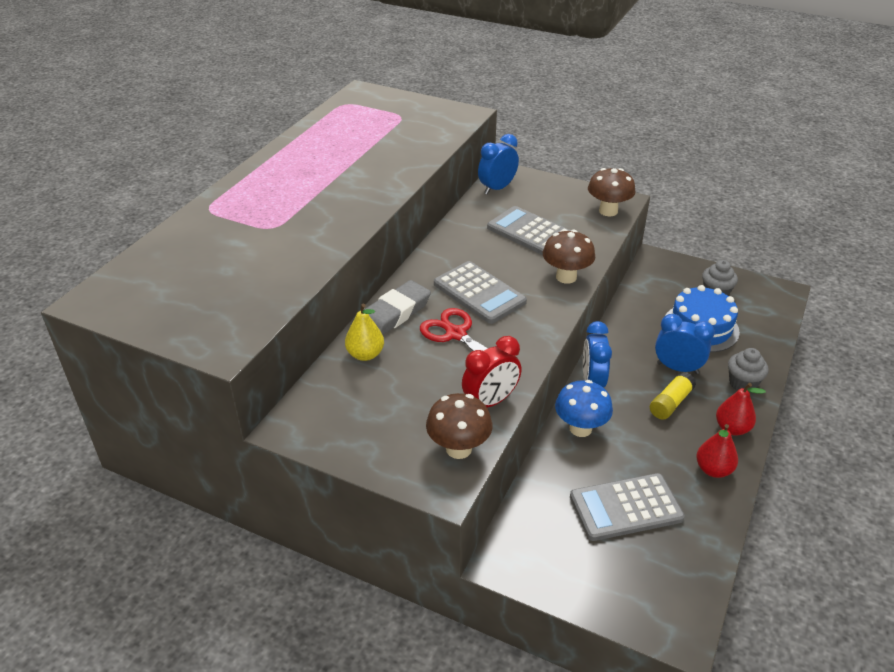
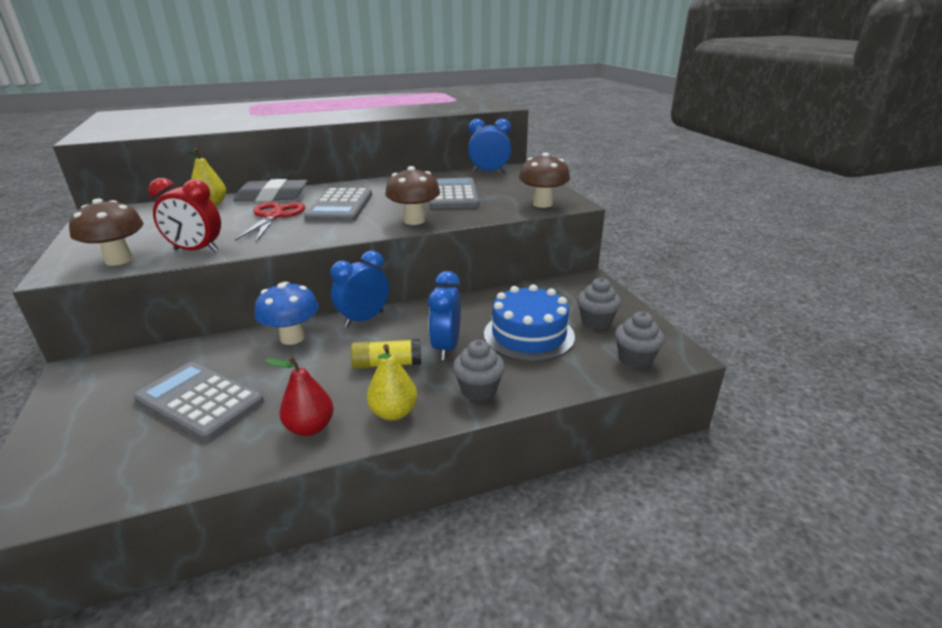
camera: 45 degrees right, 10 degrees down
blue clock [655,314,715,374] -> blue clock turned 150 degrees counterclockwise [428,271,461,360]
red pear [716,383,766,436] -> yellow pear [367,344,417,421]
none -> grey cupcake [615,311,665,369]

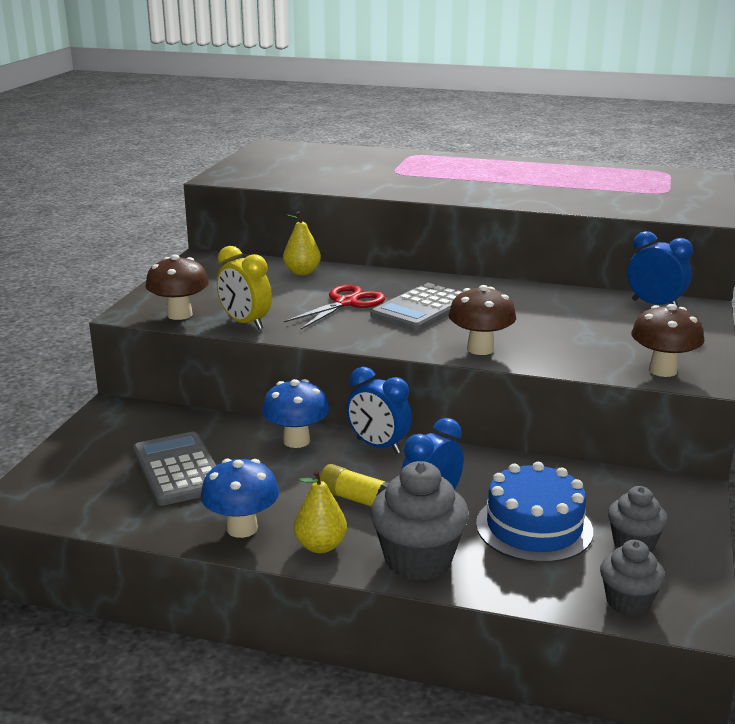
camera: 35 degrees right, 5 degrees down
red clock [148,178,221,252] -> yellow clock [217,246,272,329]
grey eraser [233,179,308,201] -> none
red pear [265,356,334,436] -> blue mushroom [201,459,279,538]
blue clock [330,250,389,327] -> blue clock turned 135 degrees counterclockwise [346,367,412,454]
grey calculator [430,178,479,209] -> none
grey cupcake [453,340,505,402] -> grey cupcake [370,461,469,580], size x1.64

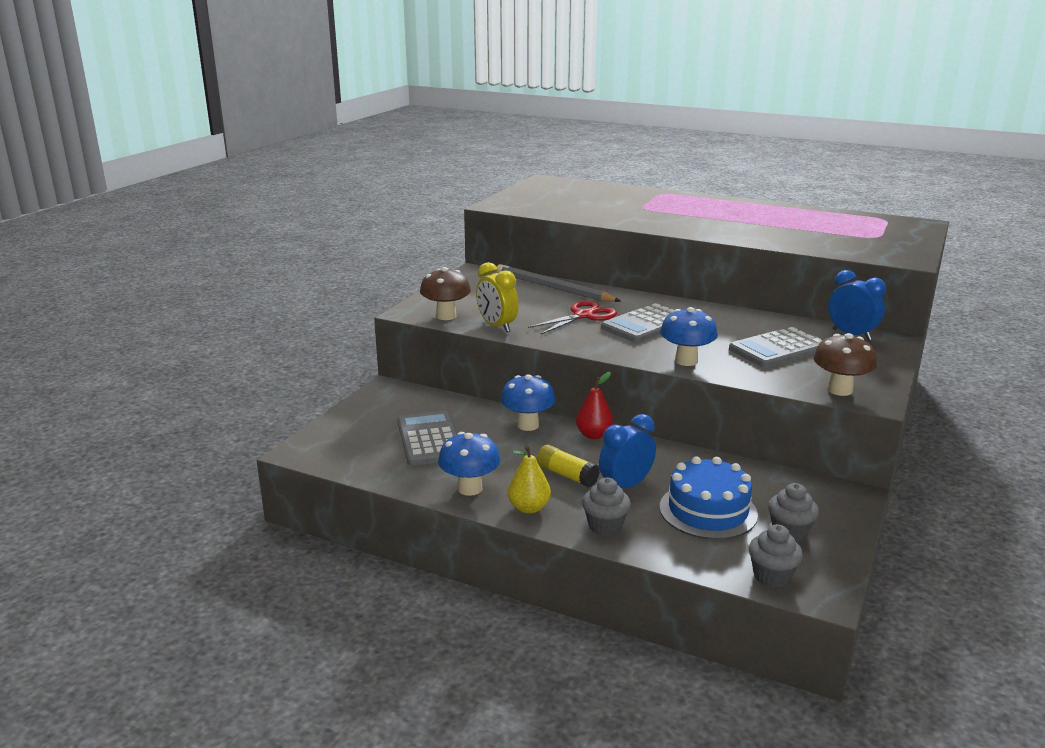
camera: 10 degrees right, 0 degrees up
yellow pear [283,211,321,275] -> grey pencil [496,264,620,302]
blue clock [346,367,412,454] -> red pear [576,372,613,439]
grey cupcake [370,461,469,580] -> grey cupcake [582,478,631,536], size x0.61
brown mushroom [449,285,516,355] -> blue mushroom [660,307,718,366]
none -> grey calculator [729,326,823,368]

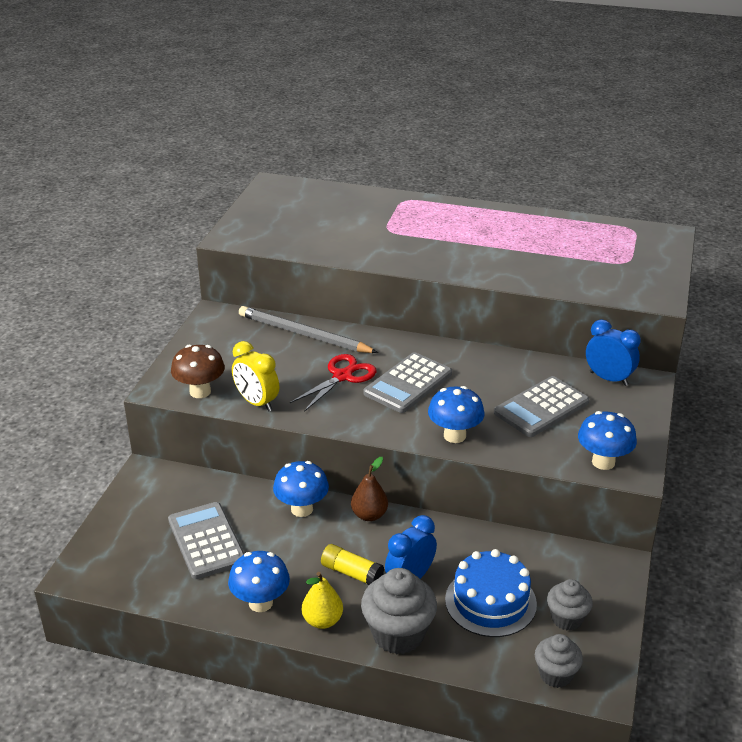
camera: 10 degrees left, 10 degrees up
red pear [576,372,613,439] -> brown pear [351,457,388,521]
grey cupcake [582,478,631,536] -> grey cupcake [361,568,437,654], size x1.64
brown mushroom [813,333,877,396] -> blue mushroom [578,411,637,470]

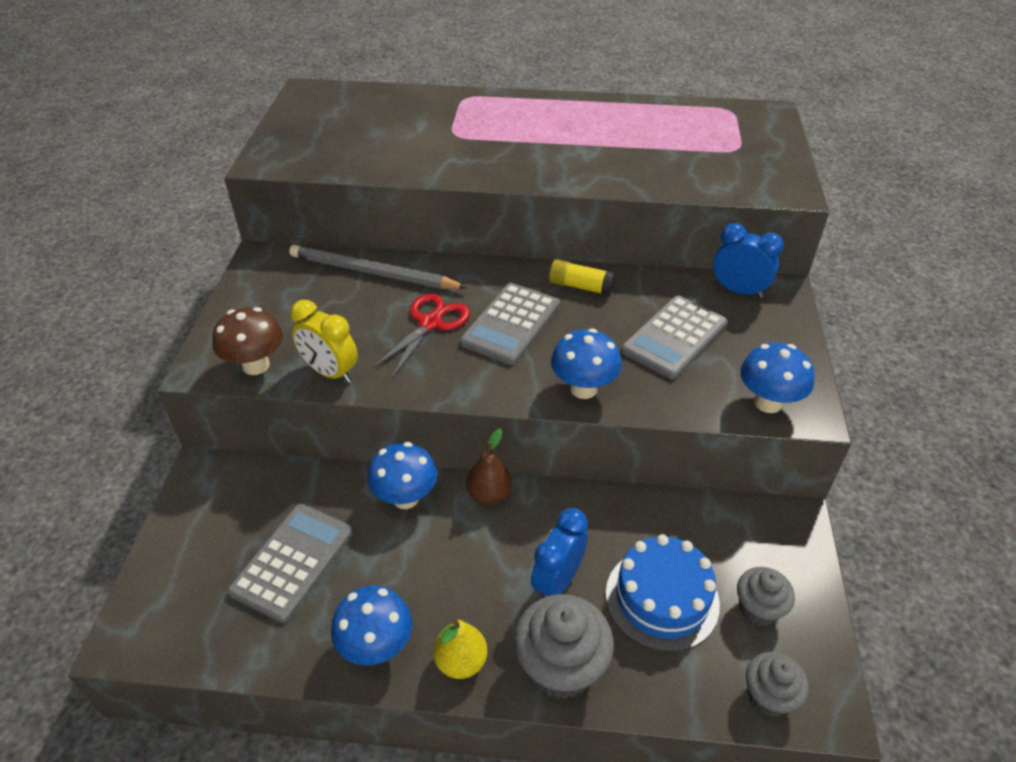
camera: 10 degrees left, 10 degrees up
grey calculator [168,502,244,579] -> grey calculator turned 60 degrees clockwise [228,504,353,623]
yellow glue stick [321,544,384,585] -> yellow glue stick moved to [549,259,615,296]

